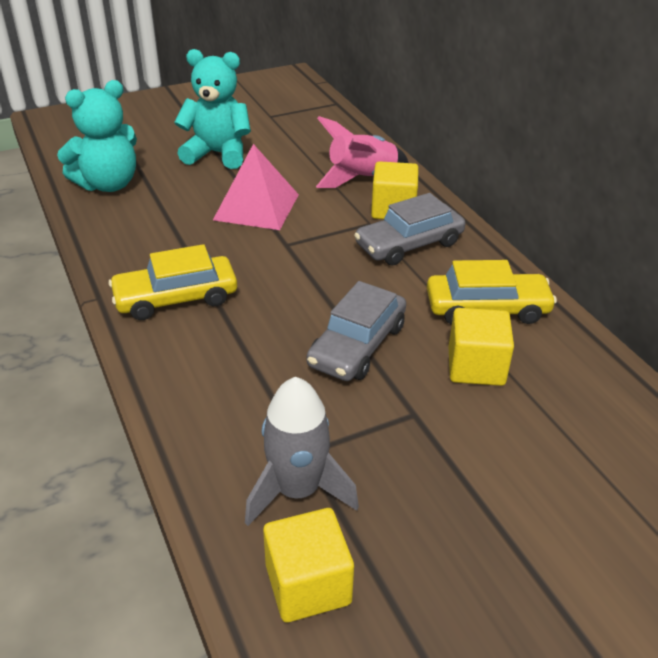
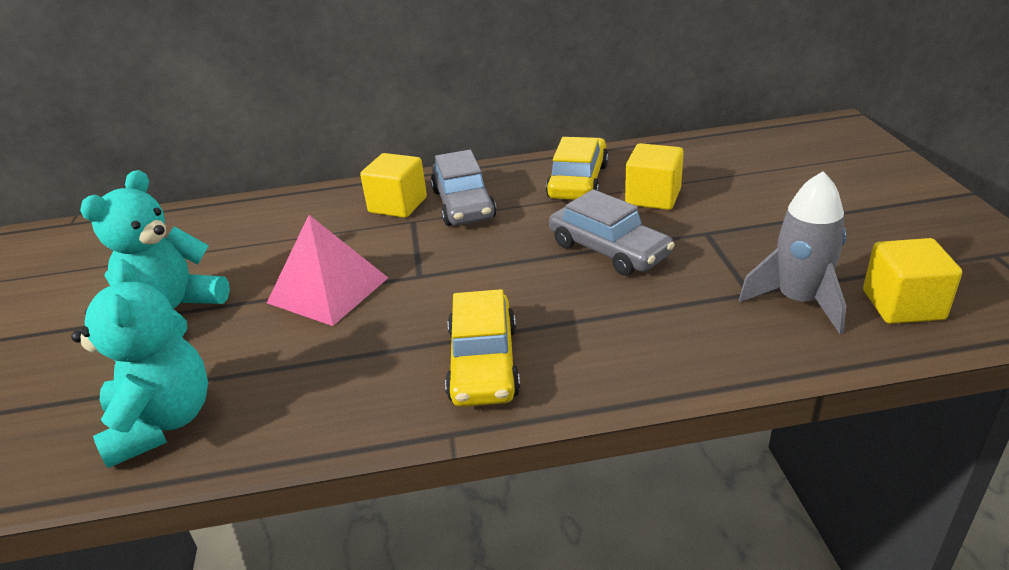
camera: 70 degrees left, 5 degrees down
pink rocket [316,116,408,188] -> none

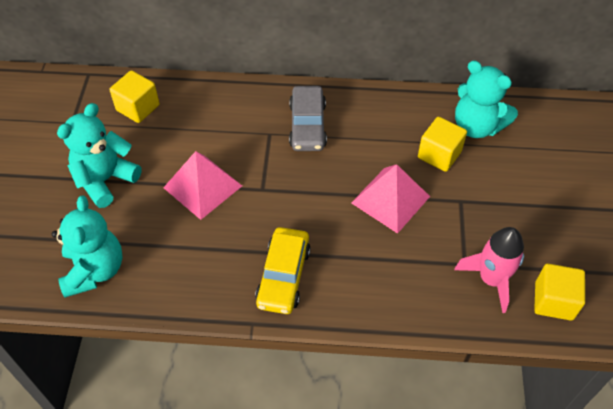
camera: 10 degrees right, 20 degrees up
yellow cube [360,153,427,218] -> yellow cube moved to [109,70,159,123]
yellow car [546,137,609,200] -> none
grey car [549,189,675,276] -> pink pyramid [351,164,430,234]
grey rocket [739,171,846,334] -> pink rocket [454,227,524,313]
none -> turquoise teddy bear [455,61,518,138]

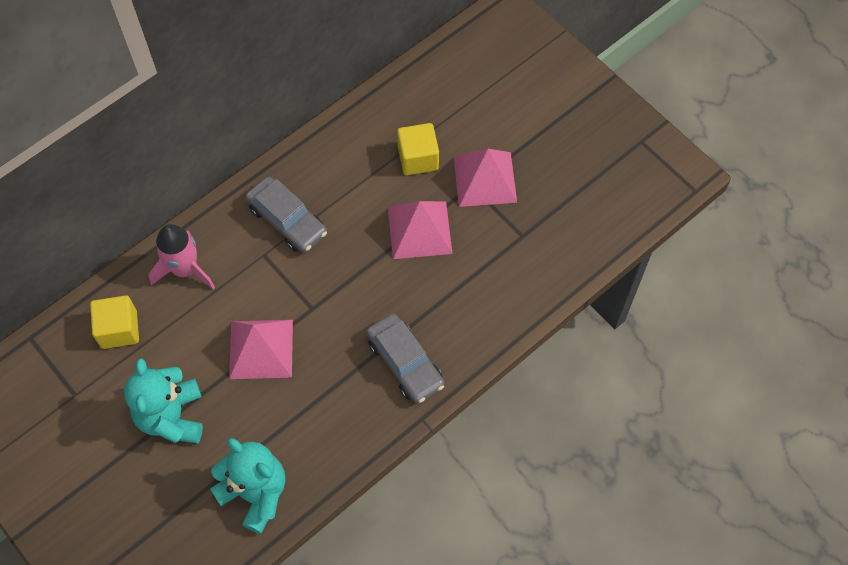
camera: 45 degrees left, 10 degrees up
yellow car [255,227,311,314] -> grey car [366,313,445,404]
pink rocket [454,227,524,313] -> pink rocket moved to [148,224,215,289]
turquoise teddy bear [455,61,518,138] -> none
yellow cube [534,264,585,321] -> none
none -> pink pyramid [454,149,517,207]

